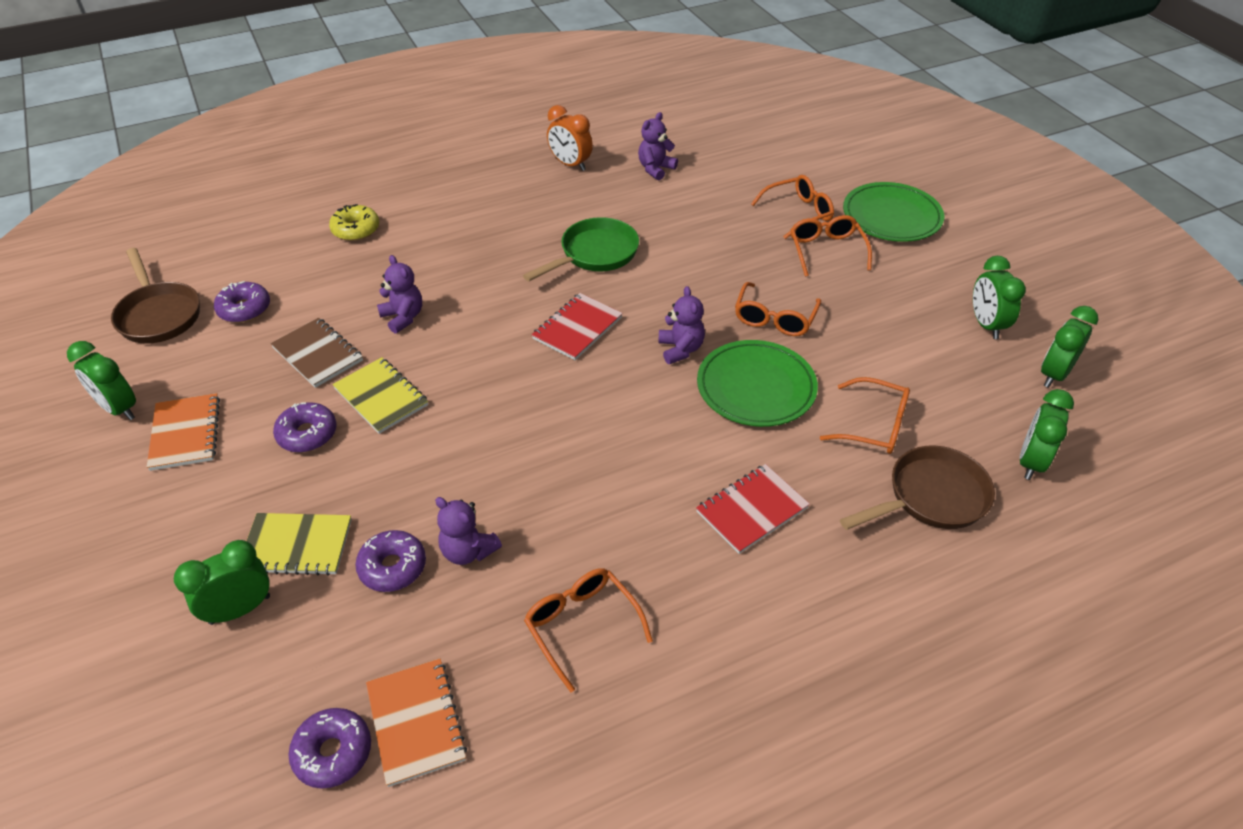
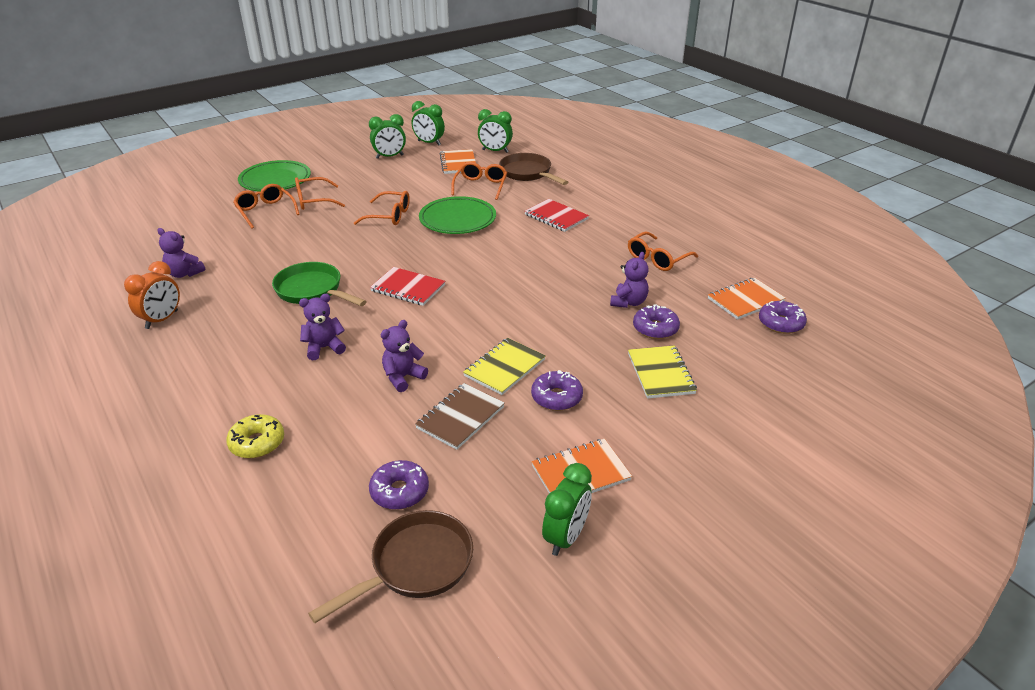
camera: 100 degrees left, 10 degrees down
green clock [174,540,270,625] -> none
purple teddy bear [658,286,705,364] -> purple teddy bear moved to [299,294,346,360]
none -> orange notebook [440,149,476,174]

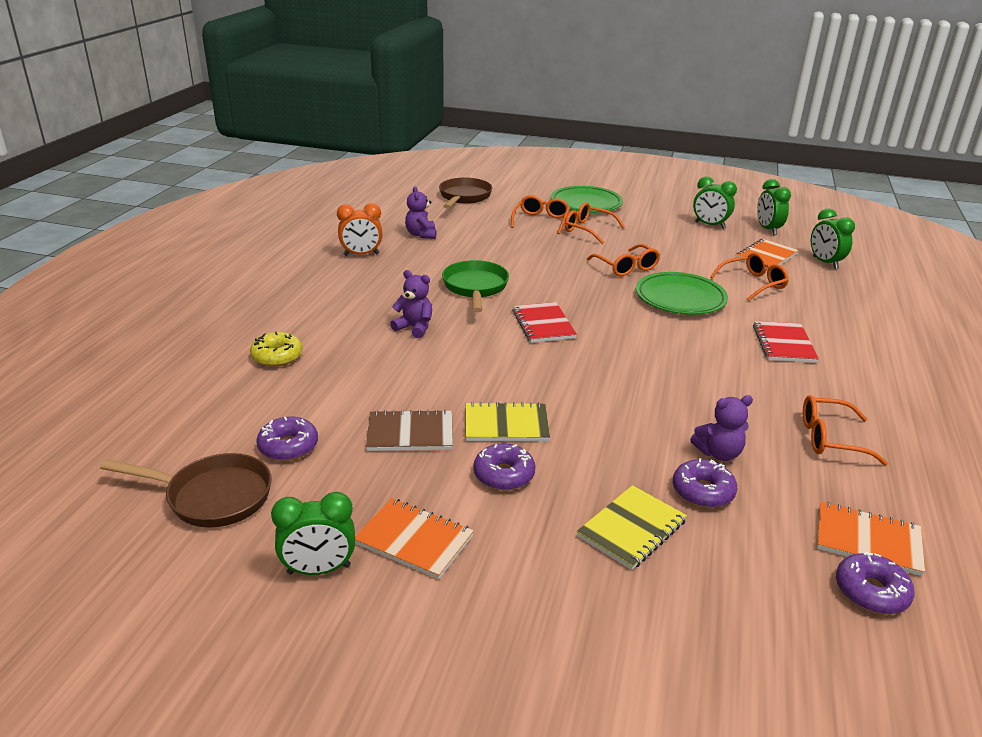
camera: 50 degrees right, 5 degrees down
purple teddy bear [381,320,428,392] -> none
brown pan [499,153,568,185] -> brown pan moved to [439,178,492,209]

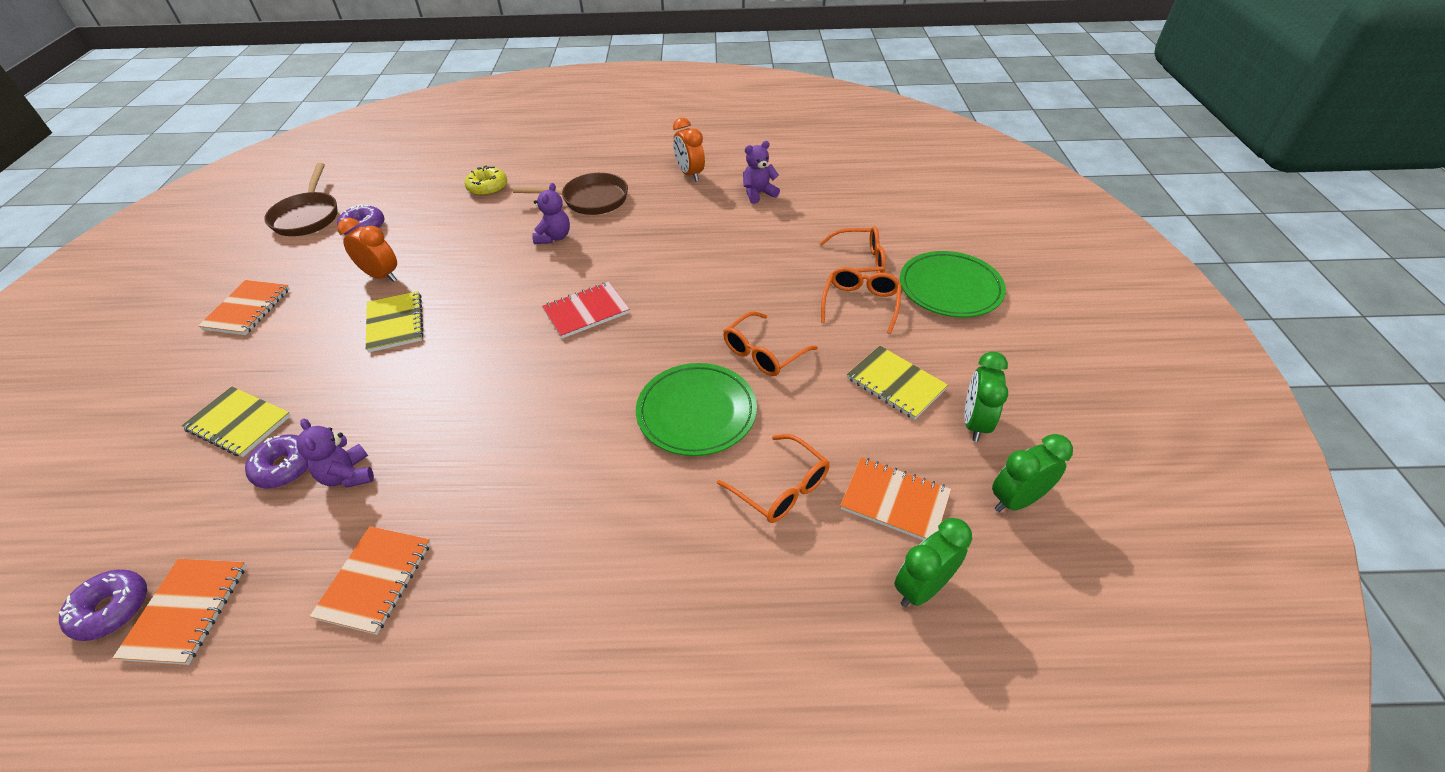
camera: 75 degrees right, 15 degrees up
green clock [271,492,355,575] -> none
brown notebook [366,409,453,451] -> orange clock [337,218,397,282]
brown pan [439,178,492,209] -> brown pan moved to [513,173,628,215]
green pan [442,260,509,312] -> none
purple donut [473,443,535,491] -> none
red notebook [753,321,819,363] -> none
orange glasses [803,395,888,466] -> orange notebook [310,526,431,635]
none -> yellow notebook [847,346,948,420]

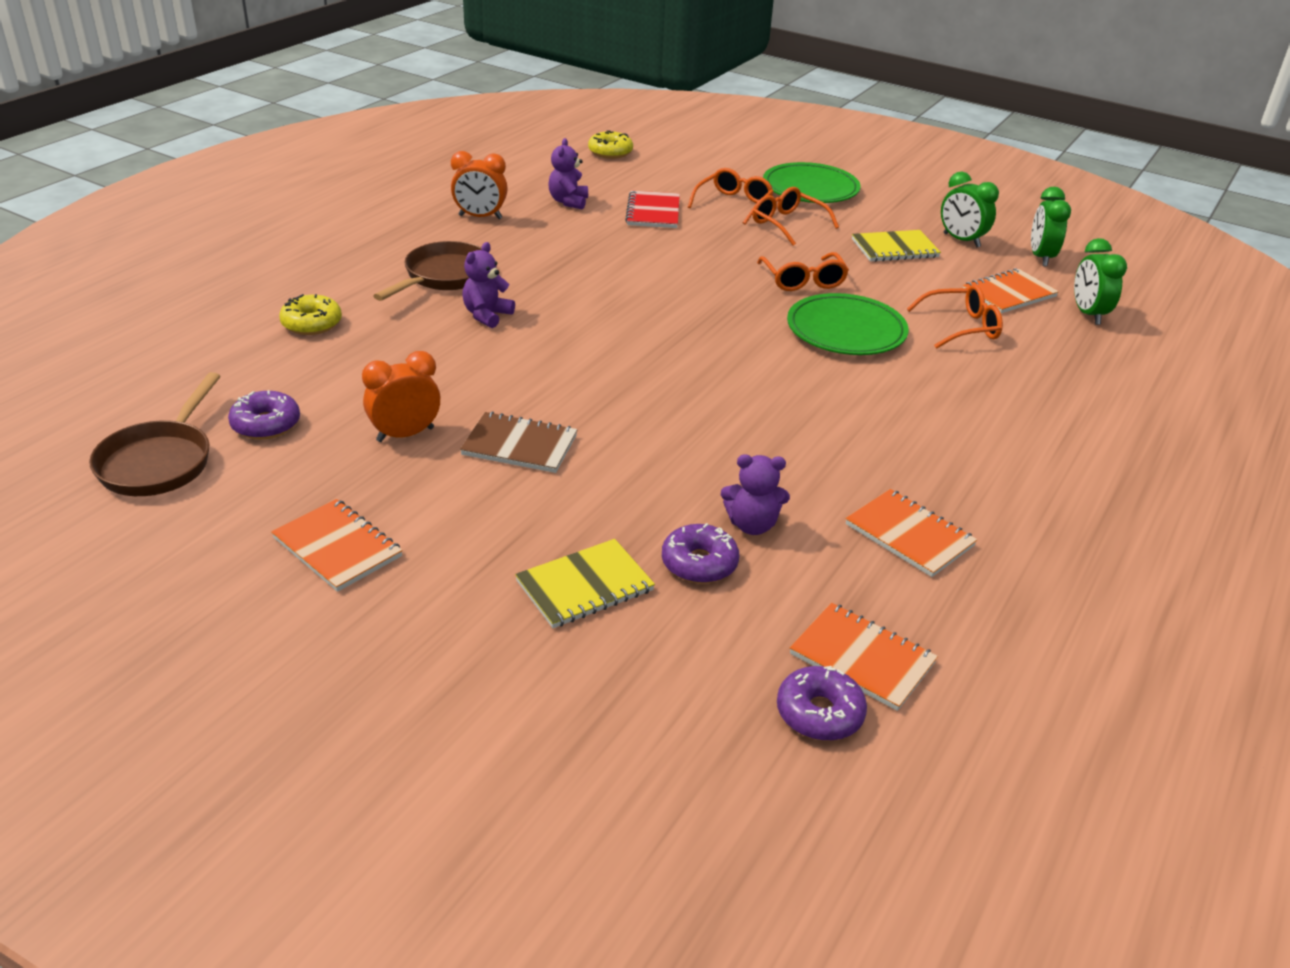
camera: 60 degrees left, 10 degrees down
brown pan [264,163,338,236] -> brown pan turned 75 degrees clockwise [89,372,221,496]
yellow notebook [366,291,424,353] -> brown notebook [460,411,577,473]
purple teddy bear [532,183,570,244] -> purple teddy bear turned 105 degrees counterclockwise [462,242,515,328]
red notebook [542,282,630,339] -> red notebook moved to [625,191,680,228]
none -> yellow donut [588,131,633,159]

